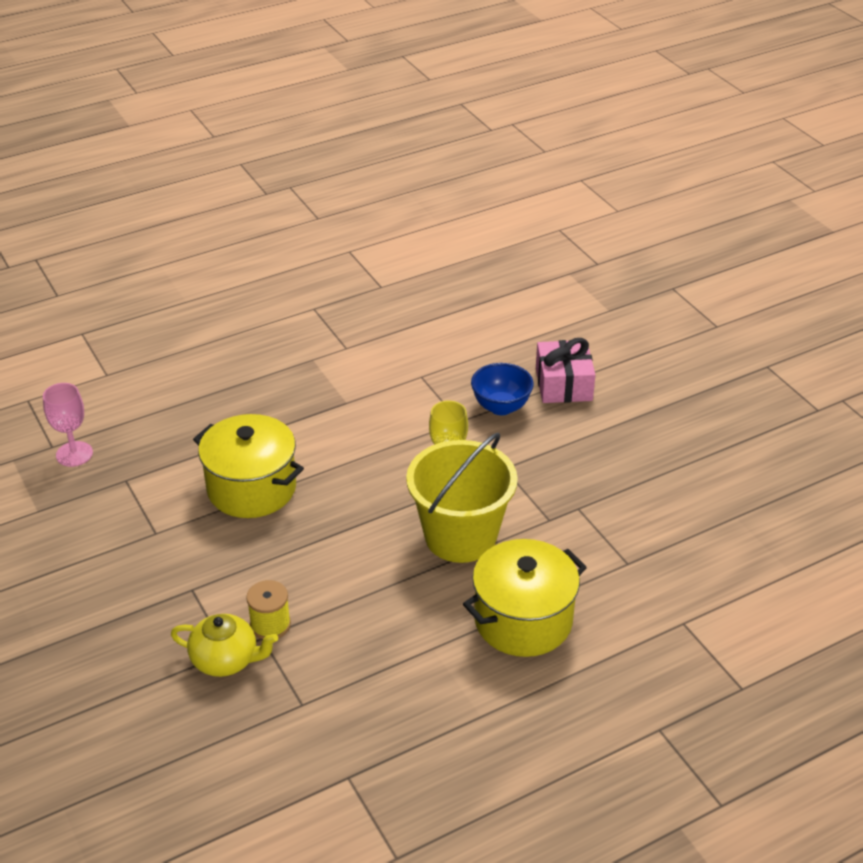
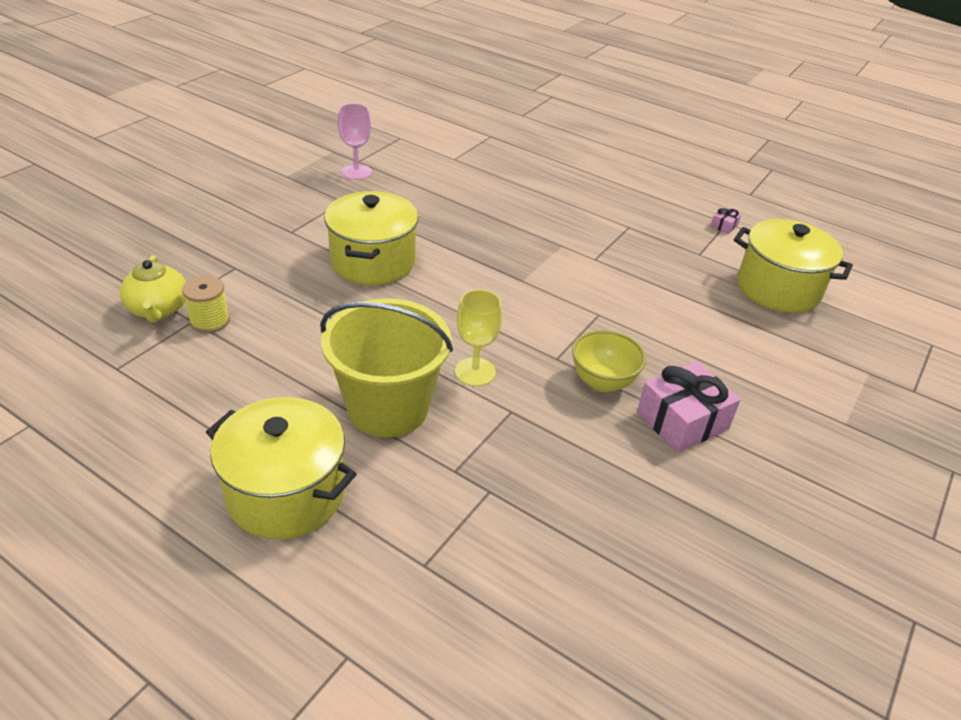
camera: 60 degrees right, 0 degrees up
blue bowl [471,363,534,415] -> yellow bowl [572,330,646,392]
none -> pink gift [710,207,741,234]
none -> yellow pot [734,219,853,313]

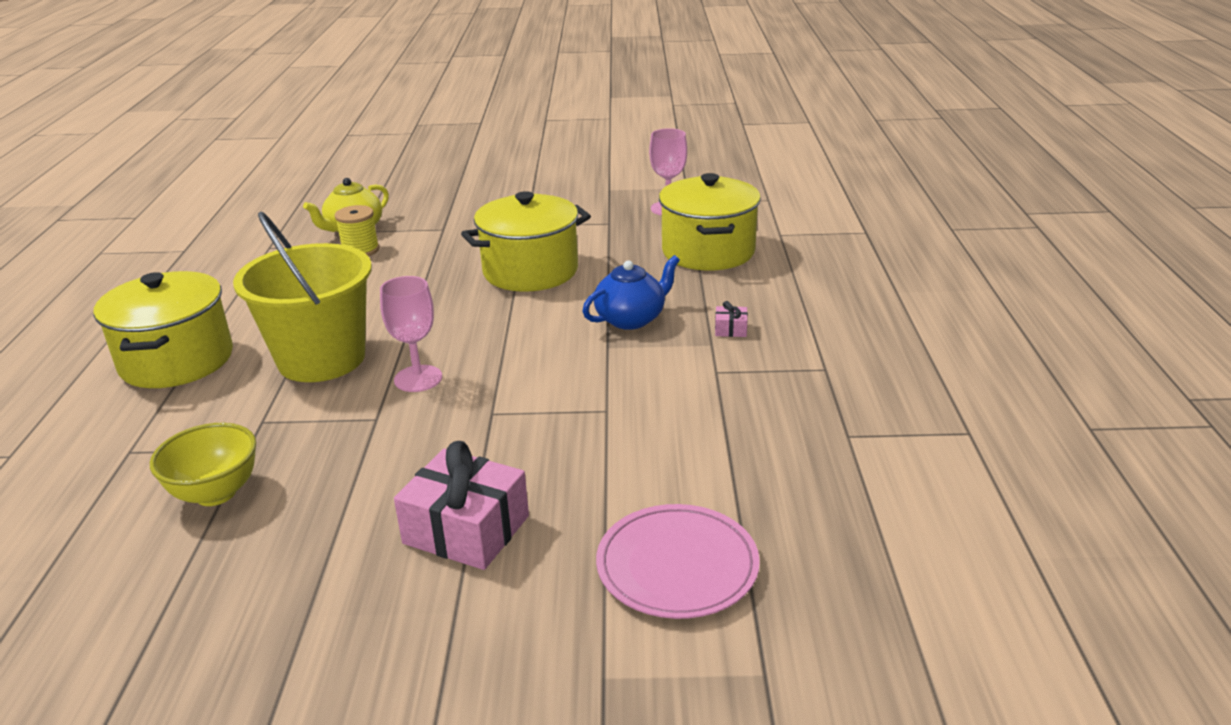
camera: 60 degrees right, 10 degrees down
yellow goblet [455,289,502,386] -> pink goblet [380,276,442,392]
yellow bowl [572,330,646,392] -> yellow bowl moved to [150,423,256,506]
pink gift [710,207,741,234] -> pink gift moved to [715,301,748,337]
yellow pot [734,219,853,313] -> yellow pot moved to [659,173,761,270]
none -> blue teapot [582,255,680,330]
none -> pink plate [596,504,760,619]

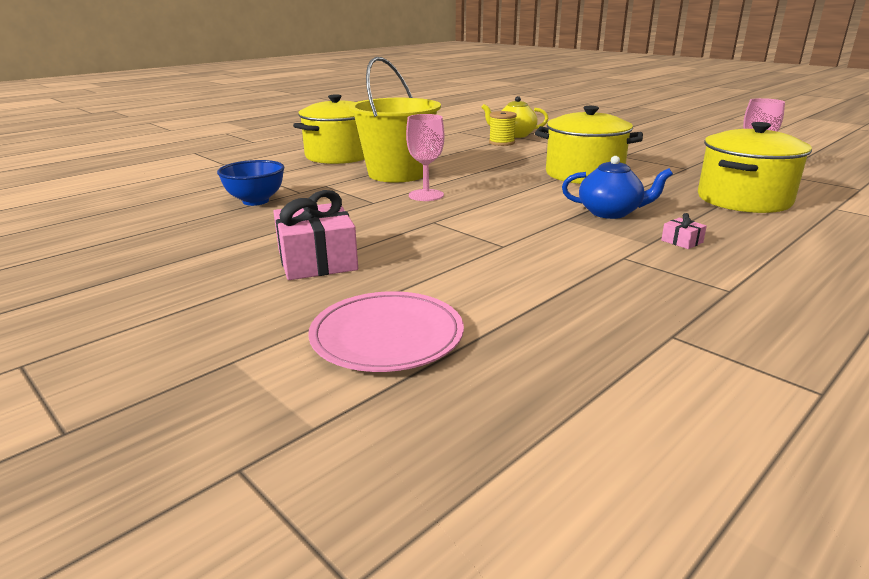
camera: 45 degrees right, 5 degrees down
yellow bowl [150,423,256,506] -> blue bowl [217,160,284,206]

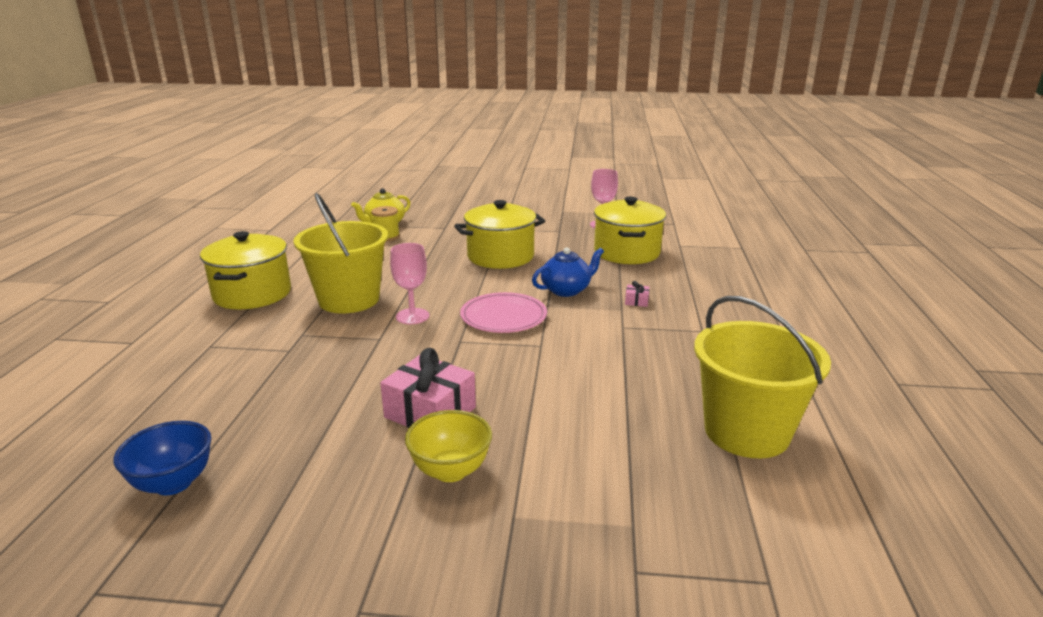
camera: 40 degrees left, 0 degrees up
blue bowl [217,160,284,206] -> blue bowl moved to [113,421,212,495]
pink plate [308,291,464,372] -> pink plate moved to [460,292,547,333]
none -> yellow bowl [405,410,492,482]
none -> yellow bucket [694,296,831,458]

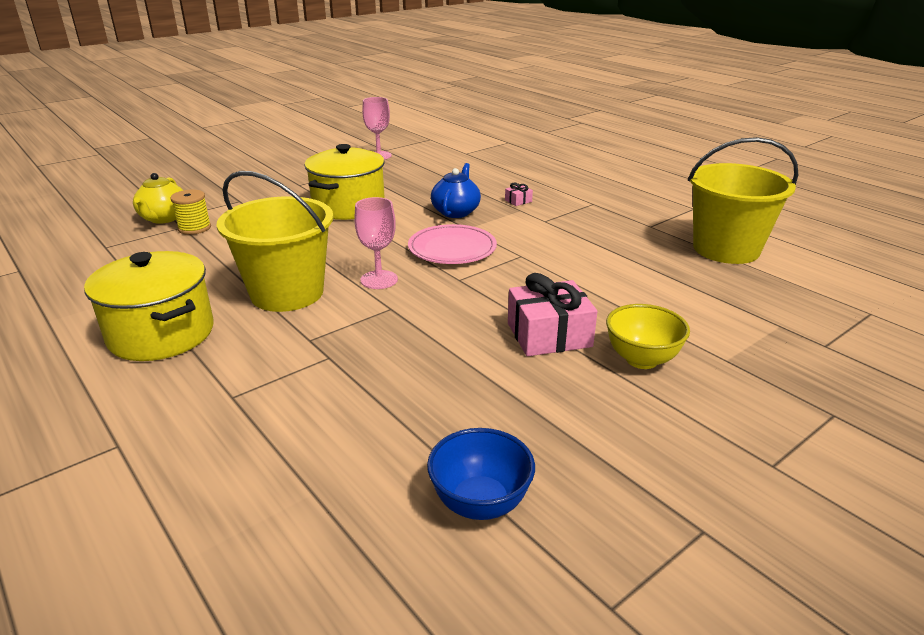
camera: 45 degrees left, 5 degrees up
yellow pot [594,197,666,264] -> none

